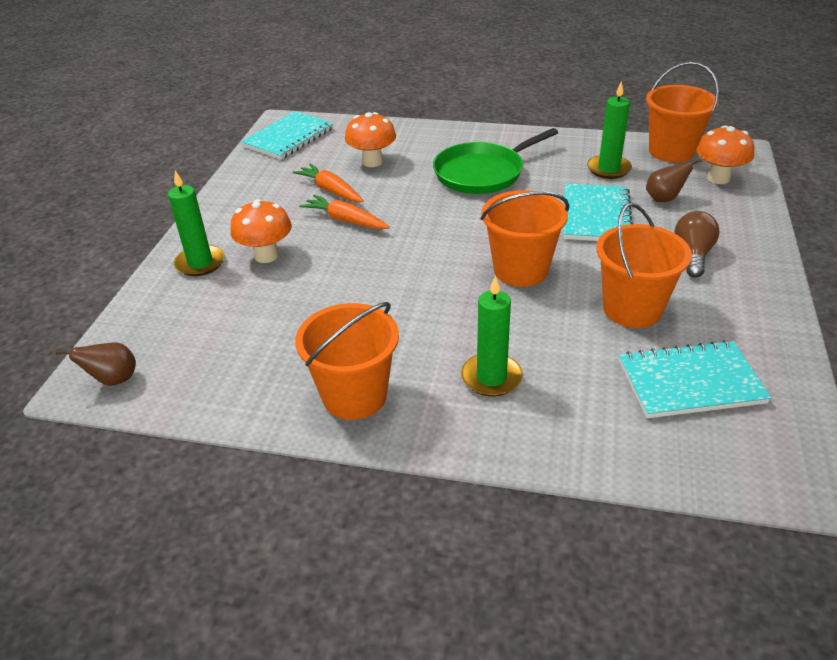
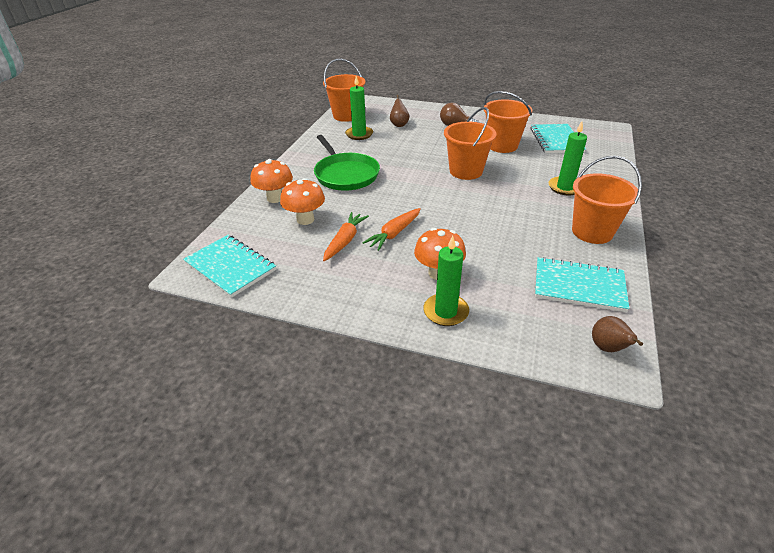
camera: 85 degrees left, 0 degrees up
orange carrot [293,163,364,202] -> orange carrot turned 150 degrees clockwise [323,212,369,261]
turquoise notebook [563,184,633,241] -> turquoise notebook moved to [535,257,629,312]
orange mushroom [696,125,754,184] -> orange mushroom moved to [250,159,293,203]

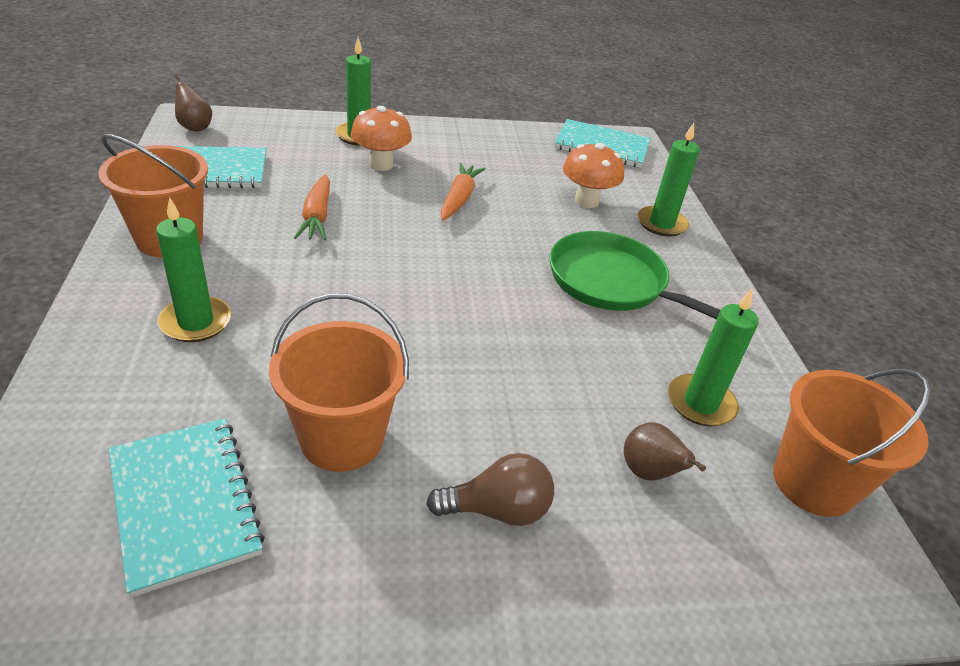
camera: 150 degrees right, 0 degrees up
orange mushroom [250,159,293,203] -> green candle [638,123,700,237]
orange carrot [323,212,369,261] -> orange carrot moved to [294,174,330,240]
orange bucket [444,107,497,180] -> none

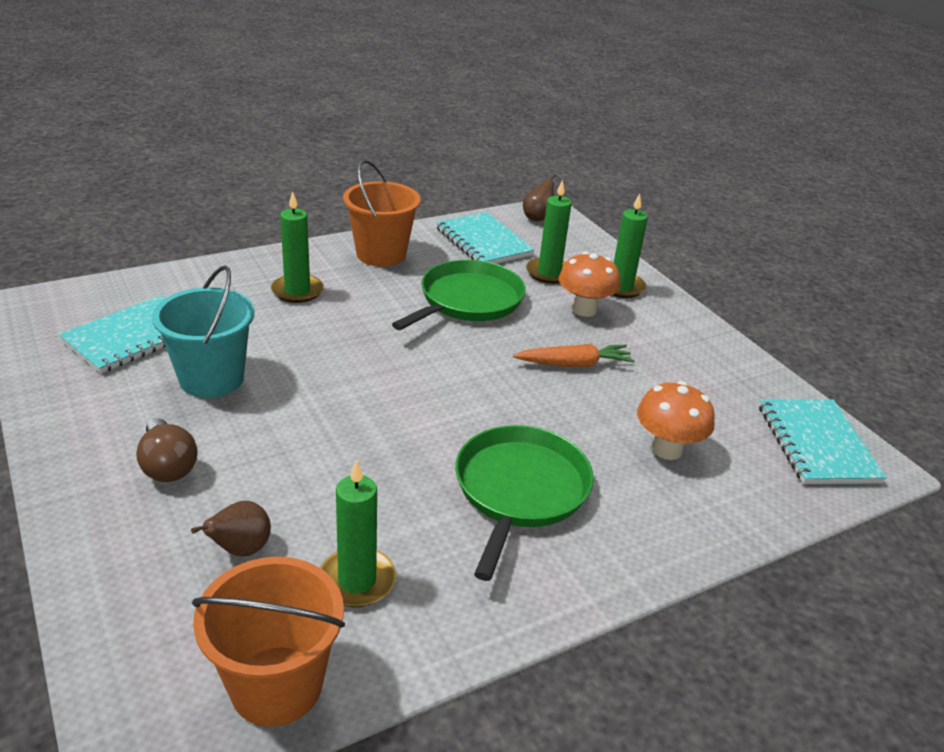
camera: 70 degrees right, 5 degrees down
orange bucket [269,293,409,472] -> turquoise bucket [152,265,255,398]
orange carrot [294,174,330,240] -> green pan [392,260,526,330]
green candle [638,123,700,237] -> green candle moved to [526,179,572,284]

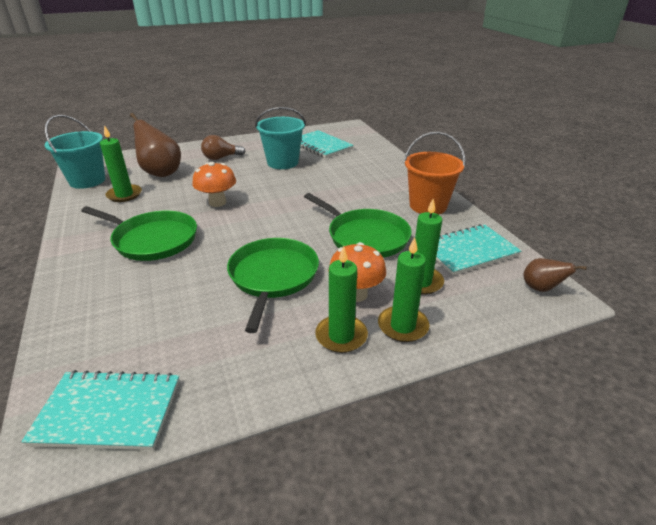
camera: 100 degrees right, 0 degrees up
brown pear [191,501,271,557] -> brown pear [130,113,181,177], size x1.86
orange bucket [192,557,345,727] -> turquoise bucket [45,115,105,189]
green candle [271,191,324,303] -> green candle moved to [315,246,368,353]
orange carrot [513,344,635,367] -> green pan [227,238,319,333]
orange mushroom [637,381,715,460] -> orange mushroom moved to [192,162,236,207]

